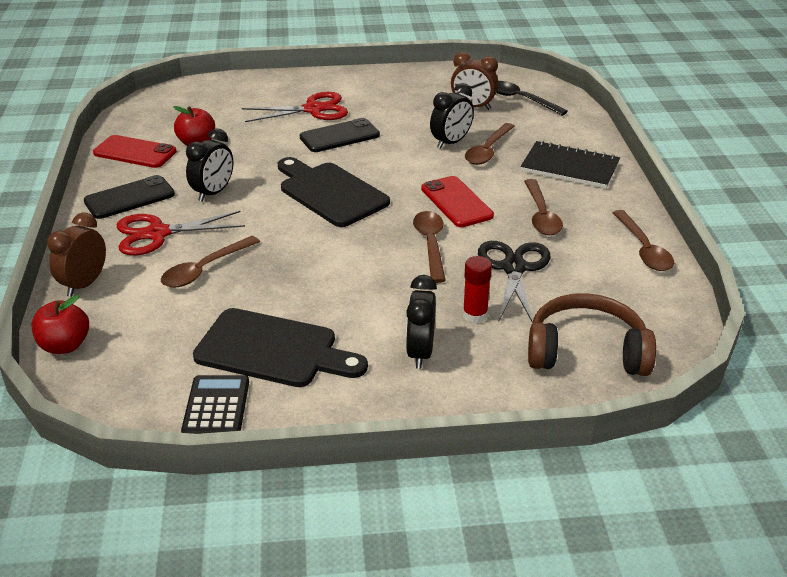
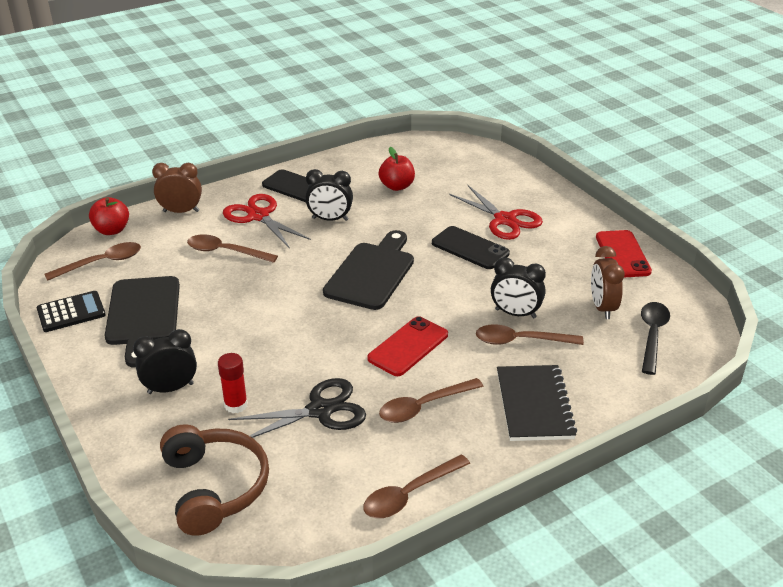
camera: 65 degrees right, 0 degrees up
red phone [93,135,177,168] -> red phone moved to [596,230,652,278]
brown spoon [413,211,446,283] -> brown spoon moved to [44,242,141,281]

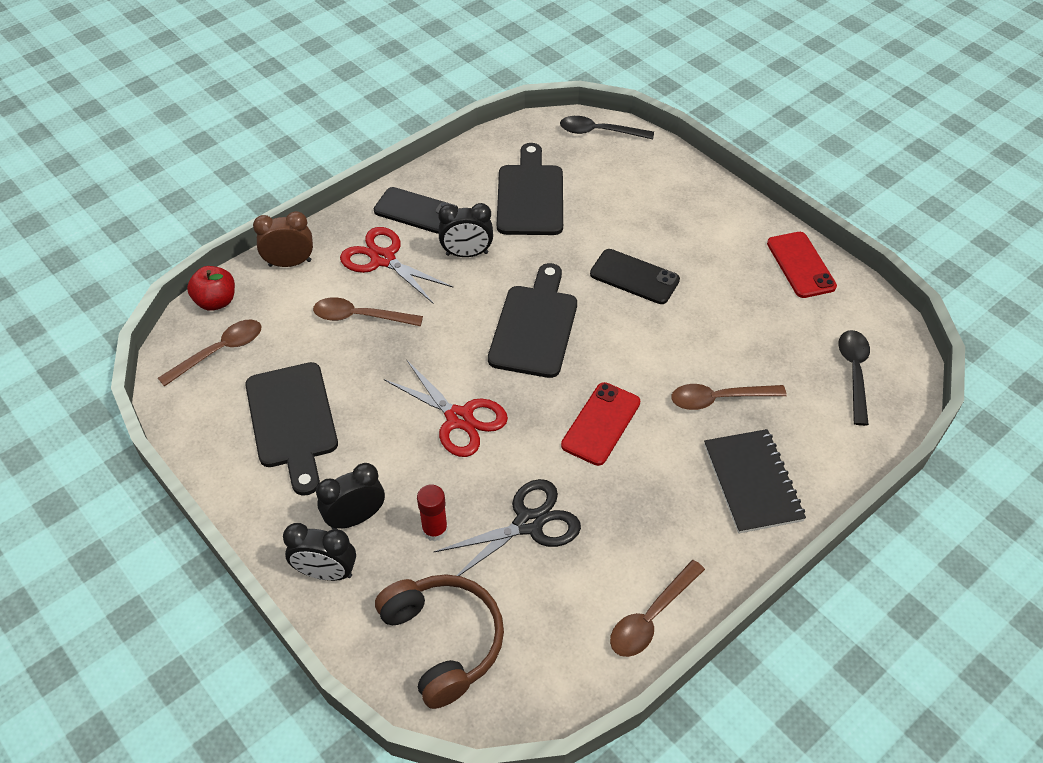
camera: 10 degrees left, 15 degrees up
black calculator [37,291,106,332] -> none
red apple [379,147,415,191] -> black cutting board [497,143,563,235]
brown spoon [379,378,484,423] -> none
red scissors [449,185,543,240] -> red scissors moved to [384,359,508,457]
black clock [491,257,546,318] -> black clock moved to [283,523,356,581]
brown clock [591,246,625,319] -> none
none -> black spoon [560,116,654,139]

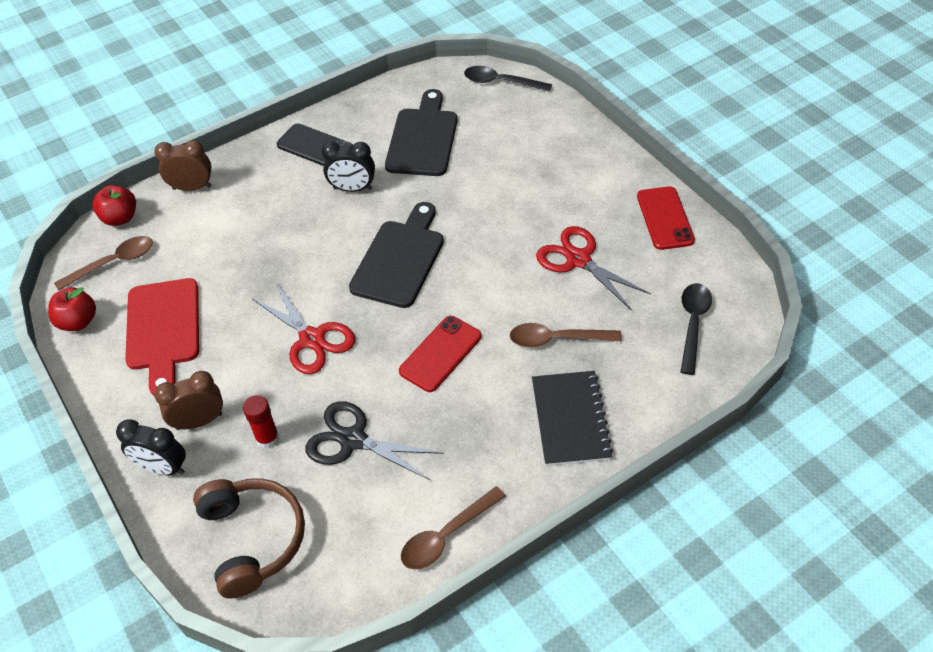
camera: 10 degrees right, 0 degrees up
black cutting board [245,362,338,496] -> red cutting board [125,278,199,396]
brown spoon [313,297,423,326] -> none
black clock [316,463,385,529] -> brown clock [154,371,223,430]
red scissors [340,227,454,303] -> red scissors moved to [536,226,651,310]
black scissors [434,479,581,576] -> black scissors turned 135 degrees counterclockwise [305,401,444,480]
black phone [590,249,680,304] -> none
none -> red apple [48,287,96,331]

